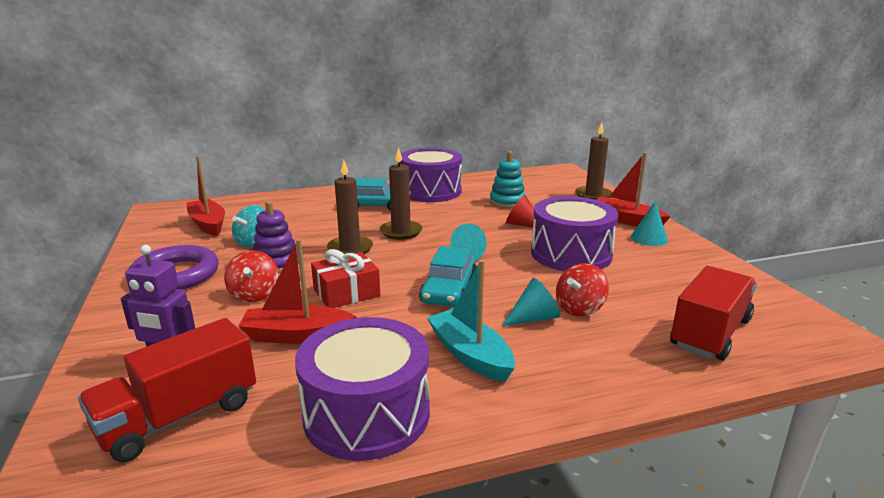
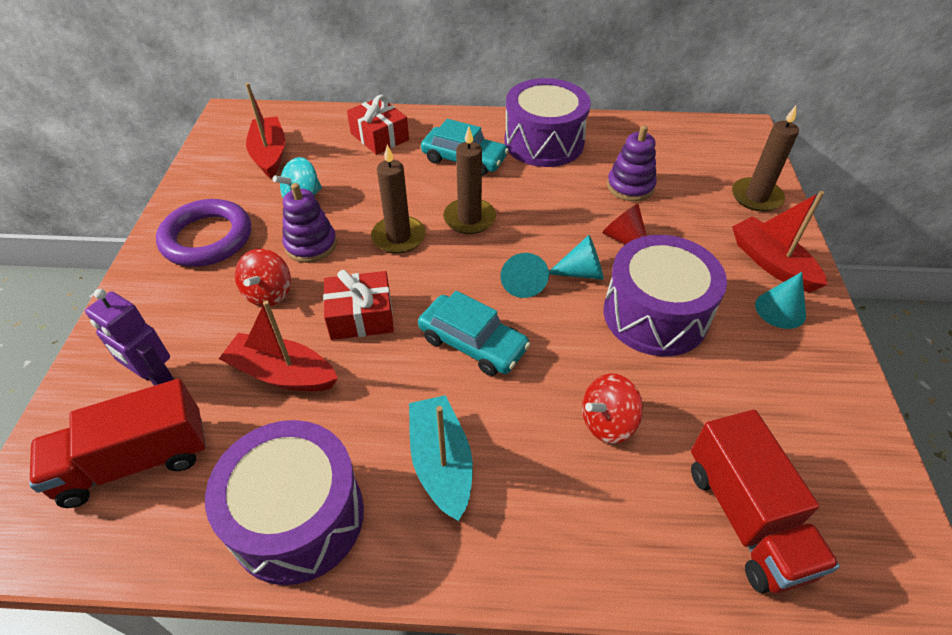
camera: 20 degrees right, 25 degrees up
turquoise car [419,246,477,307] -> turquoise car turned 90 degrees counterclockwise [418,291,530,376]
turquoise stacking toy [490,151,526,208] -> purple stacking toy [607,125,657,201]
turquoise cone [502,278,560,326] -> turquoise cone moved to [549,235,604,280]
red truck [670,266,757,360] -> red truck turned 105 degrees clockwise [691,410,840,593]
none -> red gift [347,95,409,155]

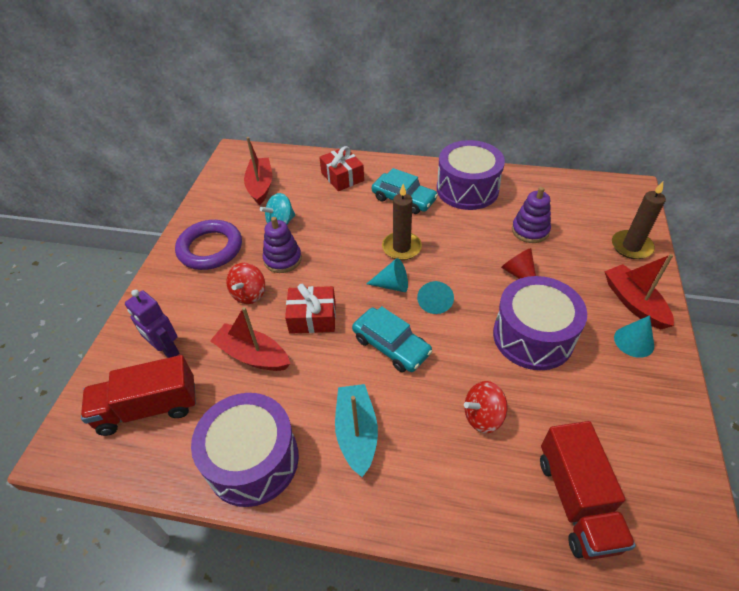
camera: 10 degrees right, 0 degrees up
brown candle [371,145,426,254] -> none
turquoise cone [549,235,604,280] -> turquoise cone moved to [366,258,408,292]

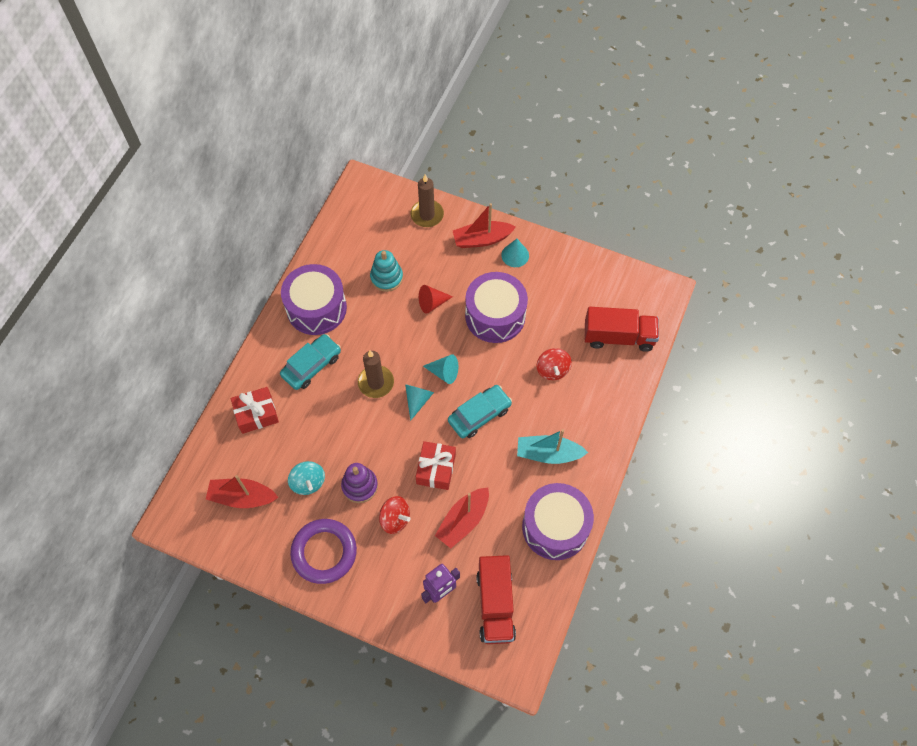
camera: 80 degrees left, 15 degrees up
purple stacking toy [512,187,551,243] -> turquoise stacking toy [370,250,403,292]

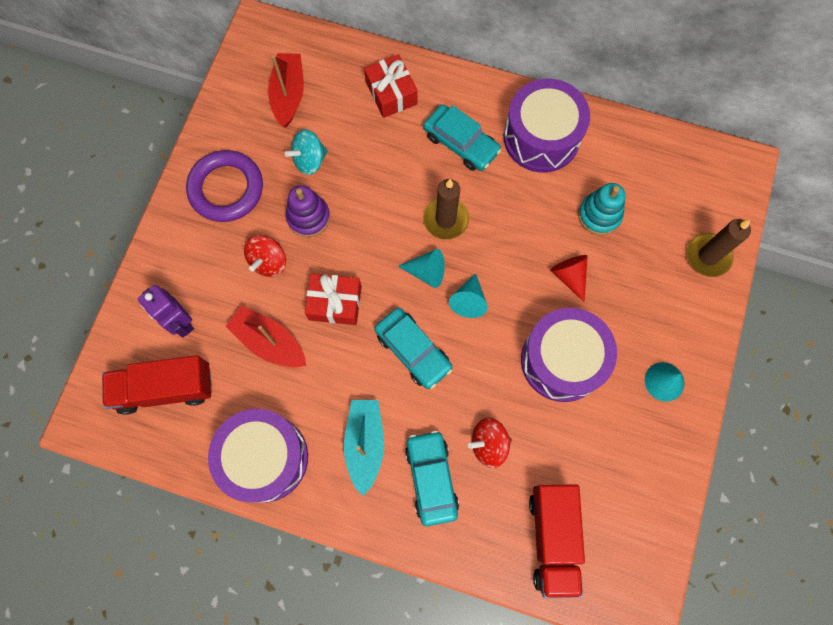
camera: 85 degrees right, 10 degrees up
red boat [453,203,516,248] -> none
none -> turquoise car [405,430,459,526]

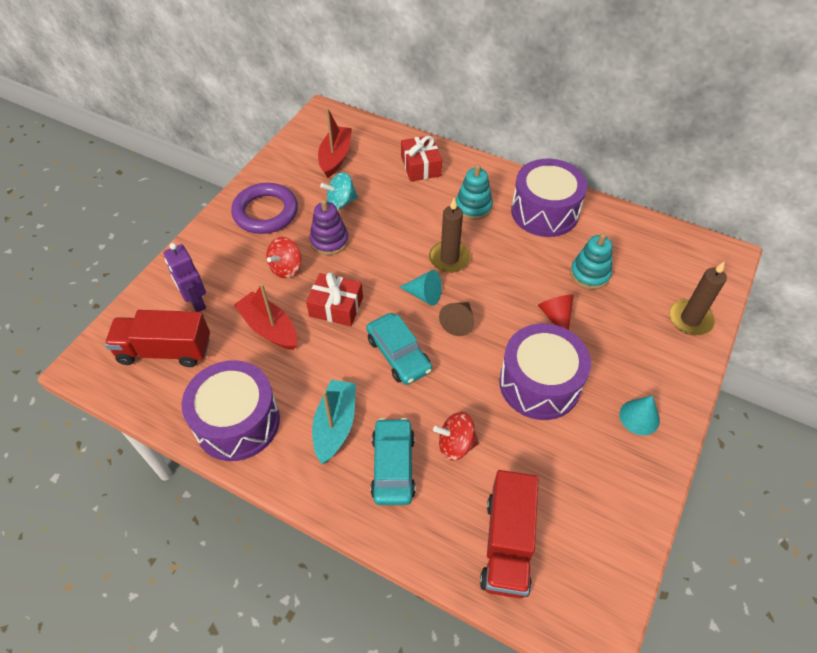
camera: 10 degrees right, 20 degrees down
turquoise car [423,105,501,171] -> turquoise stacking toy [456,164,493,220]
turquoise cone [449,273,488,318] -> brown cone [439,302,474,336]

